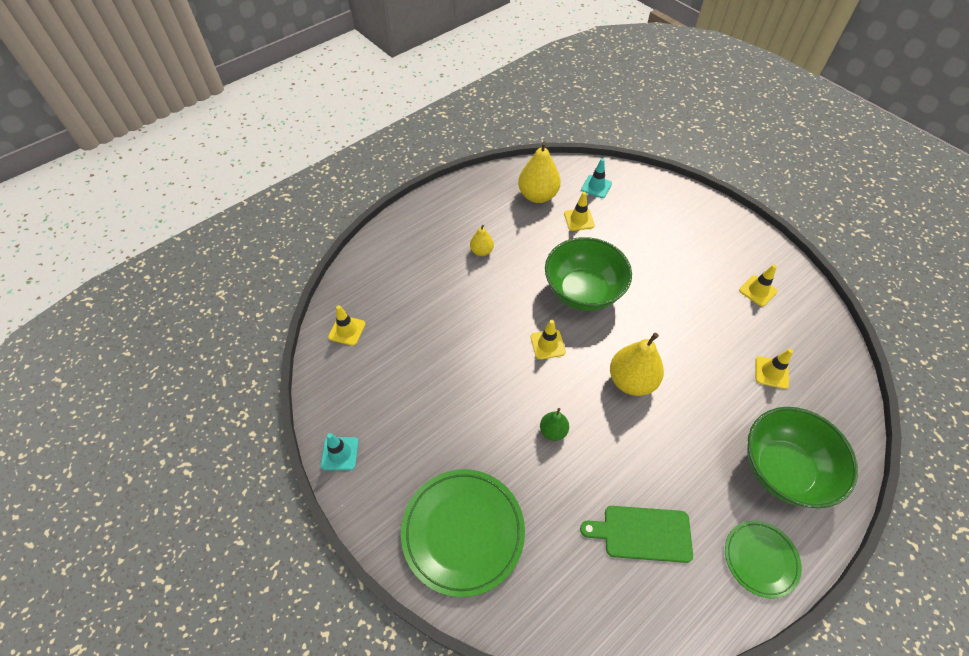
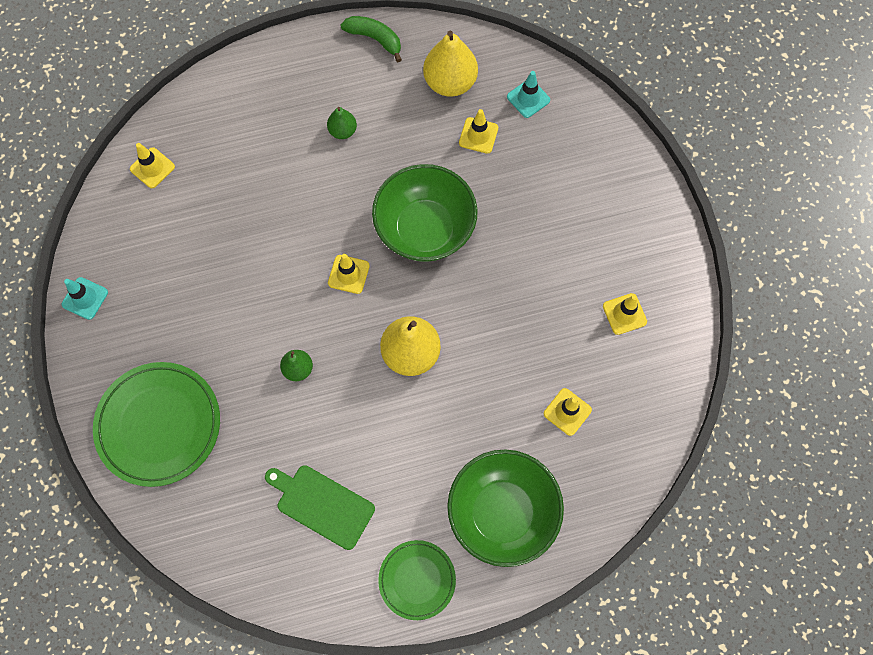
camera: 25 degrees right, 15 degrees up
yellow pear [470,225,494,256] -> green pear [327,107,357,139]
none -> green banana [341,16,402,62]

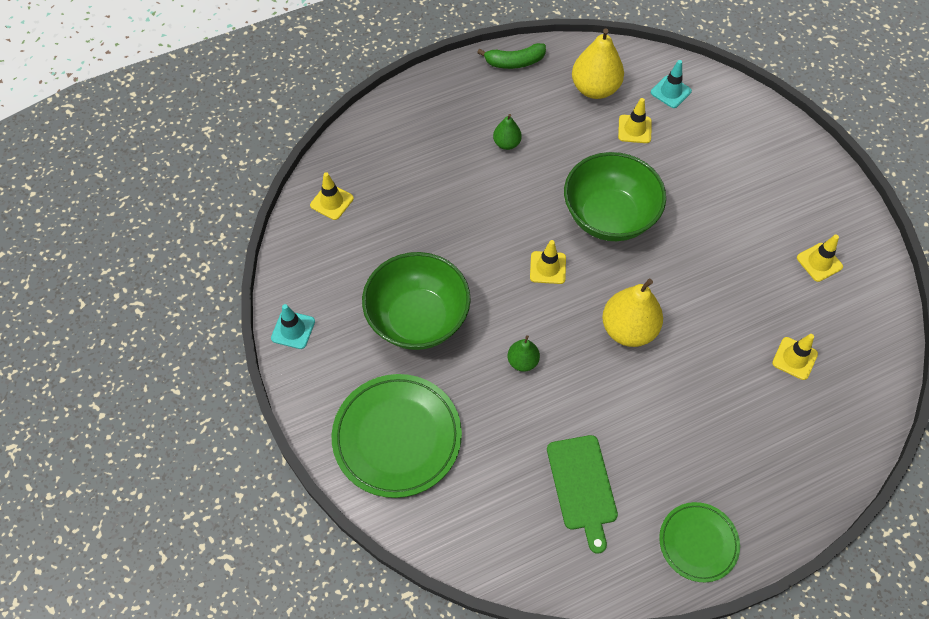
camera: 10 degrees left, 10 degrees down
green cutting board [265,465,375,550] -> green cutting board turned 120 degrees counterclockwise [547,435,618,553]
green banana [341,16,402,62] -> green banana turned 150 degrees clockwise [477,43,546,69]
green bowl [447,449,564,567] -> green bowl moved to [362,252,471,350]

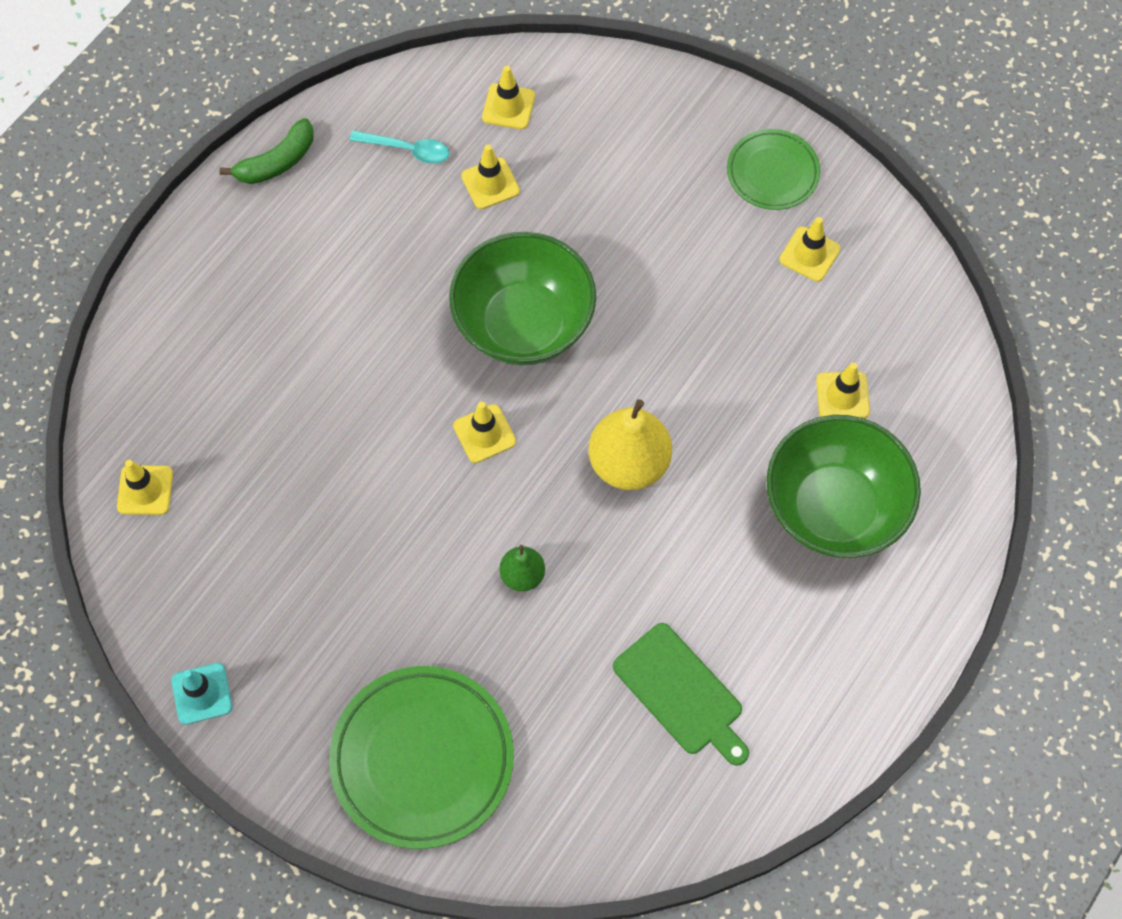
camera: 30 degrees left, 5 degrees up
green bowl [362,252,471,350] -> green bowl moved to [766,415,921,558]
green pear [493,114,522,150] -> none
yellow pear [572,28,624,99] -> turquoise spoon [349,130,449,164]
turquoise traffic cone [651,60,692,108] -> yellow traffic cone [482,66,535,129]
green plate [659,502,740,582] -> green plate moved to [727,129,820,210]

